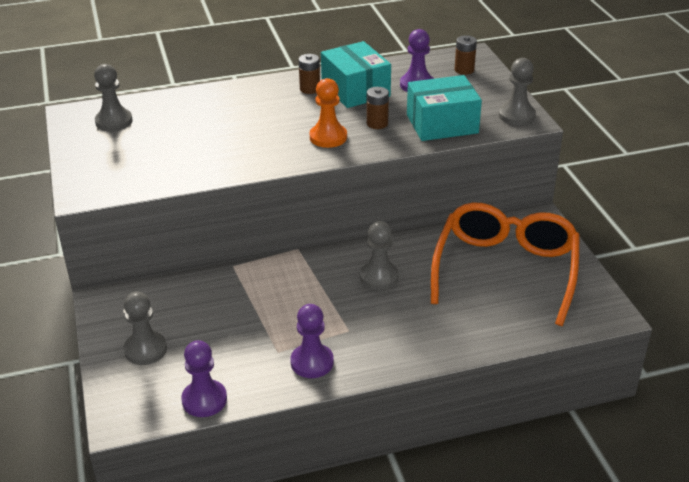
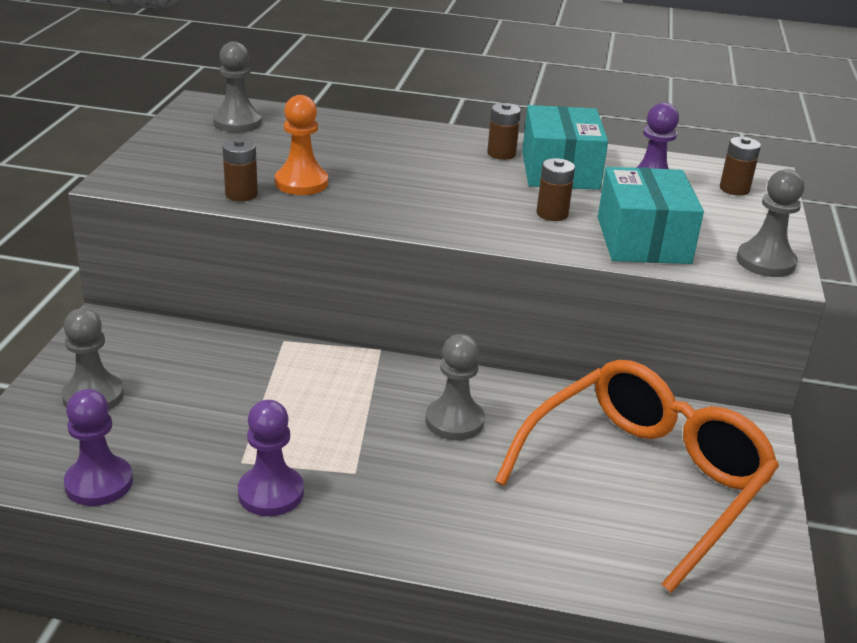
camera: 25 degrees right, 5 degrees down
orange pawn [310,78,347,148] -> orange pawn moved to [275,95,328,195]
turquoise box [407,75,482,141] -> turquoise box turned 75 degrees clockwise [598,167,704,264]
none -> brown battery [222,139,258,202]

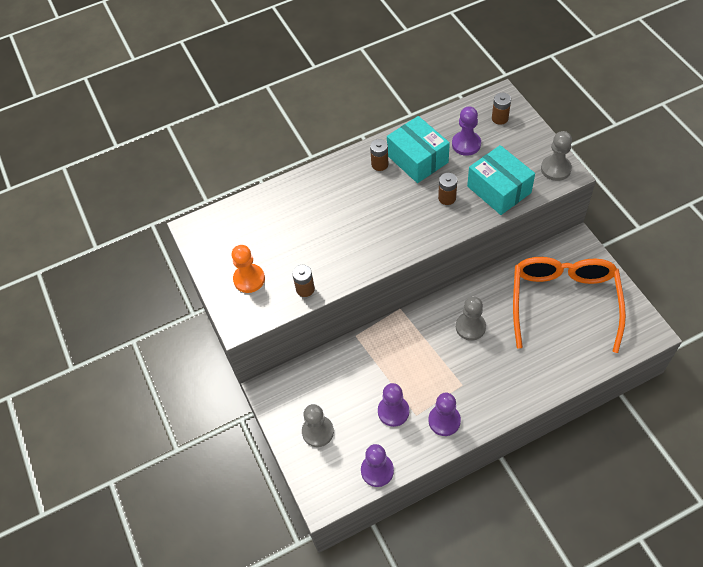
camera: 30 degrees left, 25 degrees up
grey pawn [213,41,262,133] -> none
orange pawn [275,95,328,195] -> orange pawn moved to [232,245,265,293]
none -> purple pawn [378,383,409,427]

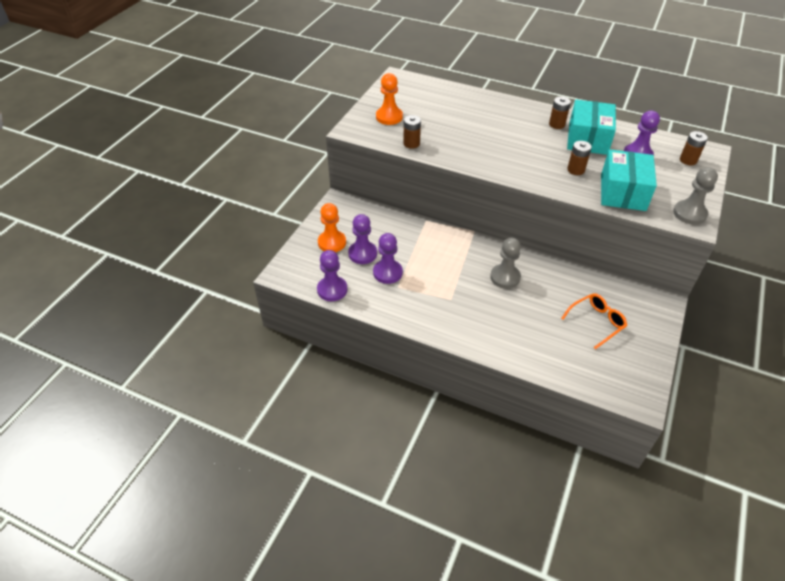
camera: 45 degrees right, 10 degrees down
grey pawn [302,404,334,447] -> orange pawn [318,203,346,252]
purple pawn [429,393,461,436] -> purple pawn moved to [348,214,377,264]
orange glasses [513,257,626,353] -> orange glasses [561,293,627,349], size x0.46

